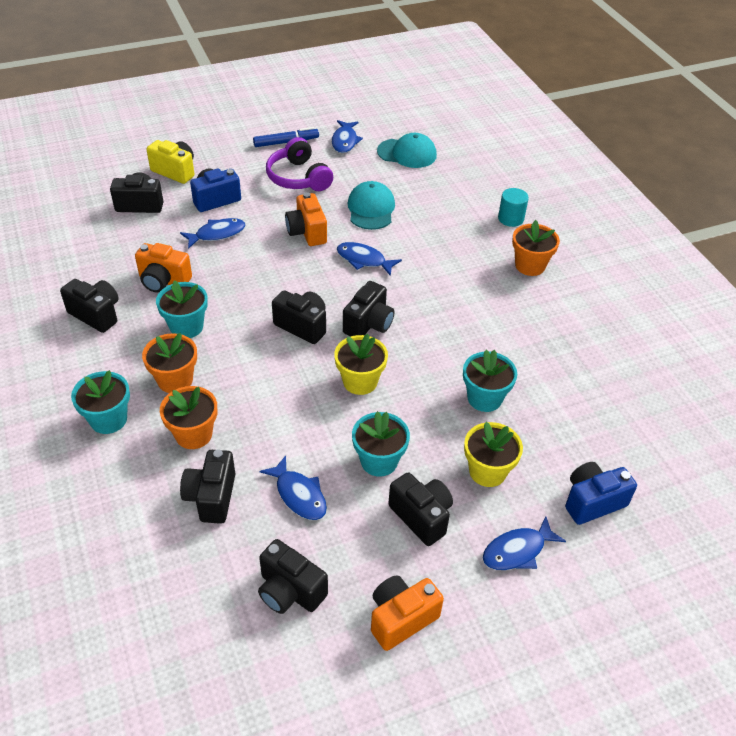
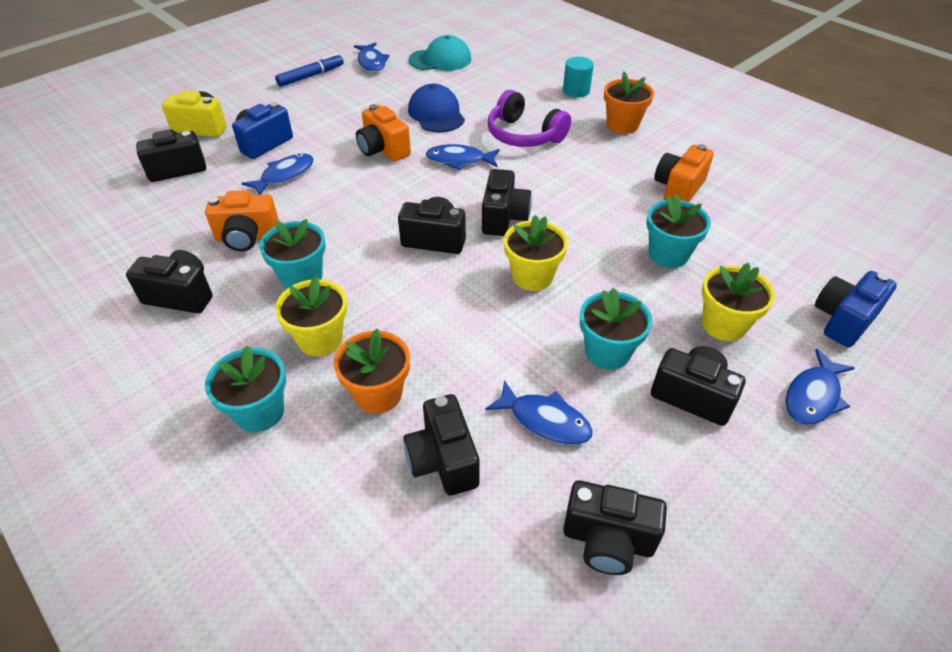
camera: 20 degrees left, 0 degrees up
orange flower pot [142,333,197,393] -> yellow flower pot [275,276,347,357]
purple headphones [266,137,333,191] -> purple headphones moved to [488,90,571,147]
turquoise cap [347,181,395,230] -> blue cap [408,84,465,132]
orange camera [371,575,444,651] -> orange camera moved to [654,144,714,202]

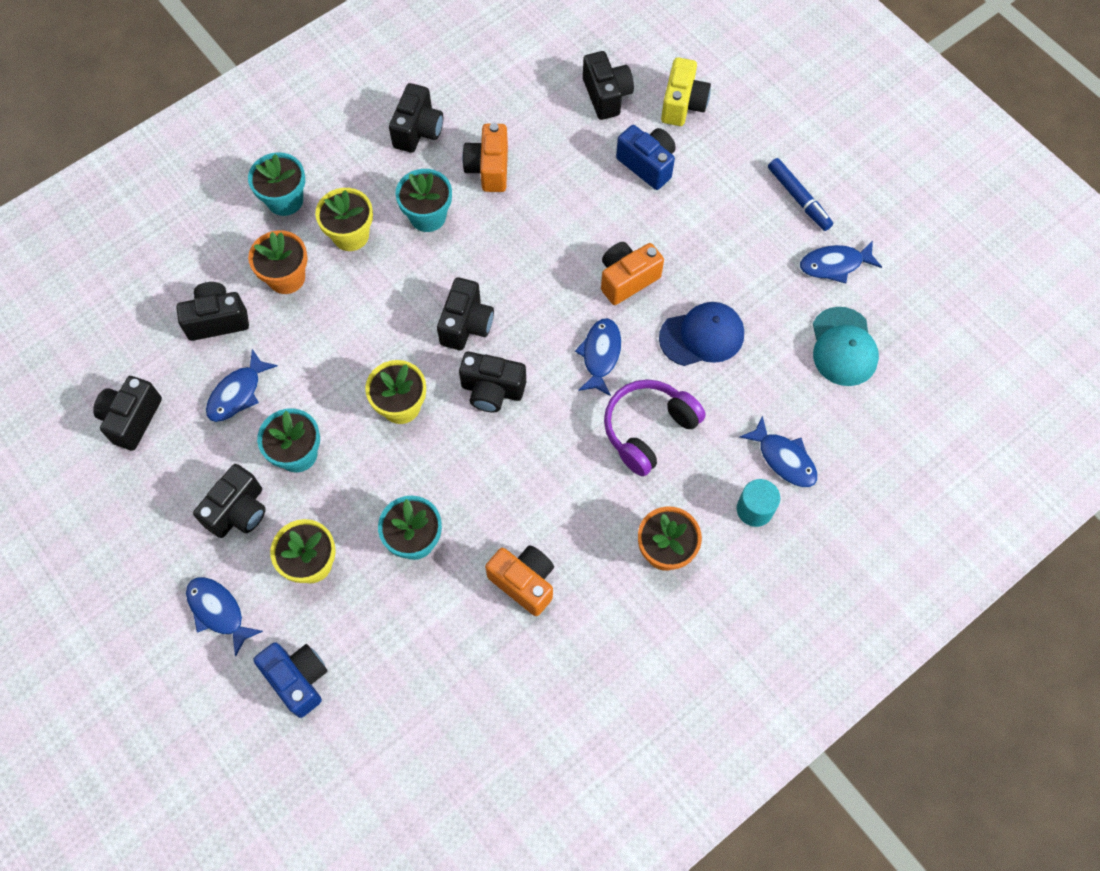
camera: 95 degrees right, 20 degrees up
blue fish [241,154,314,195] -> blue fish moved to [739,416,818,487]

